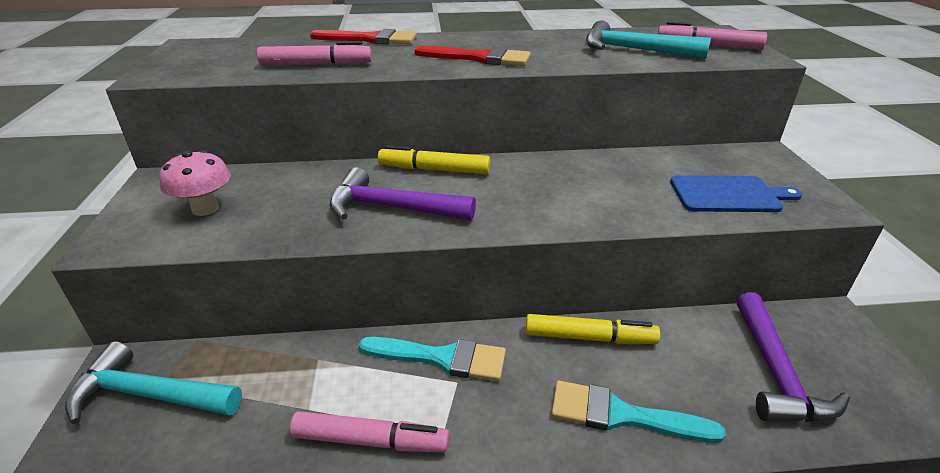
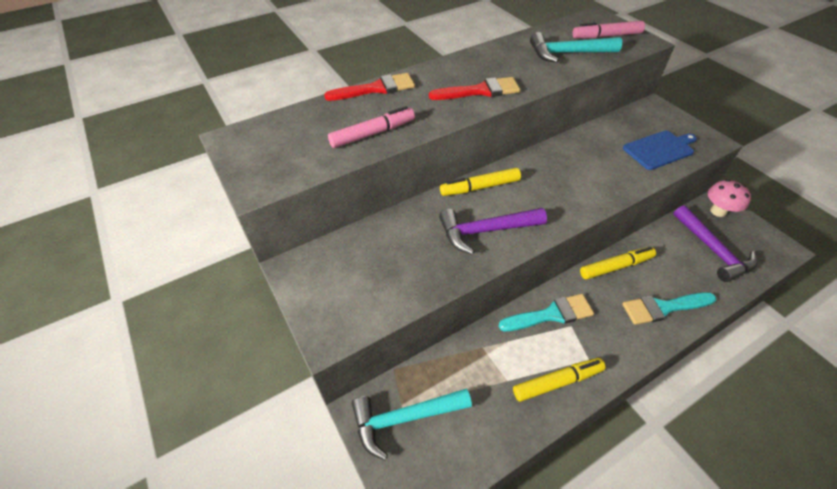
camera: 25 degrees left, 15 degrees up
pink mushroom [159,150,230,216] -> pink mushroom moved to [708,179,751,217]
pink marker [290,411,450,452] -> yellow marker [513,358,606,402]

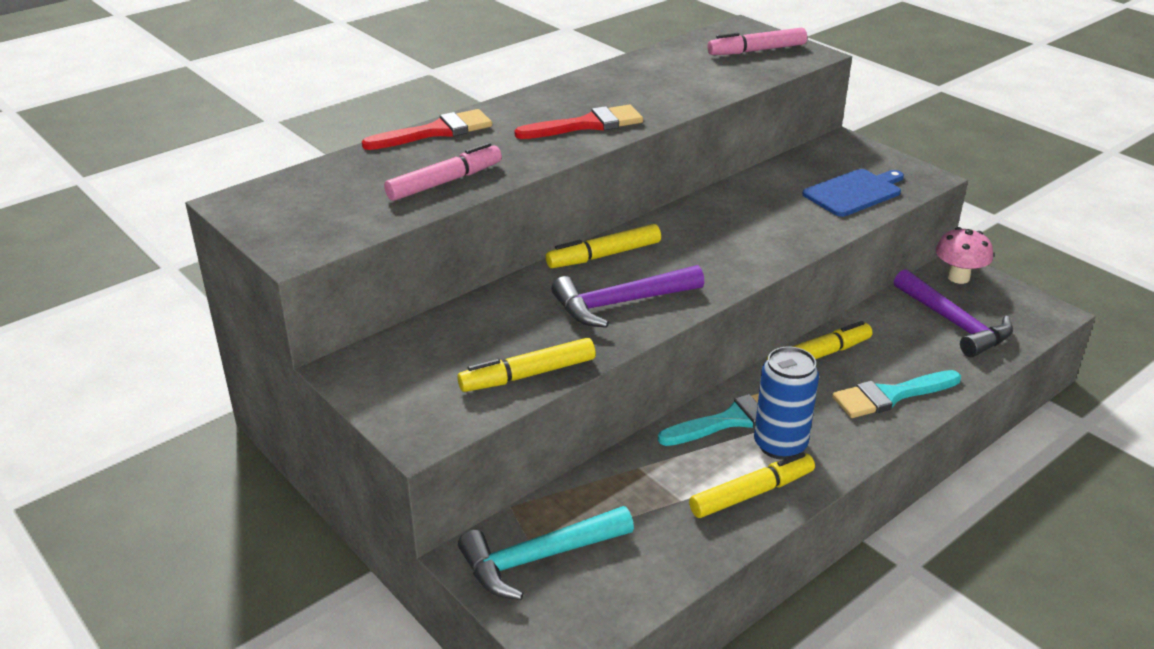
camera: 10 degrees left, 15 degrees down
turquoise hammer [530,32,622,63] -> none
none -> yellow marker [458,338,596,392]
none -> blue can [754,346,819,460]

